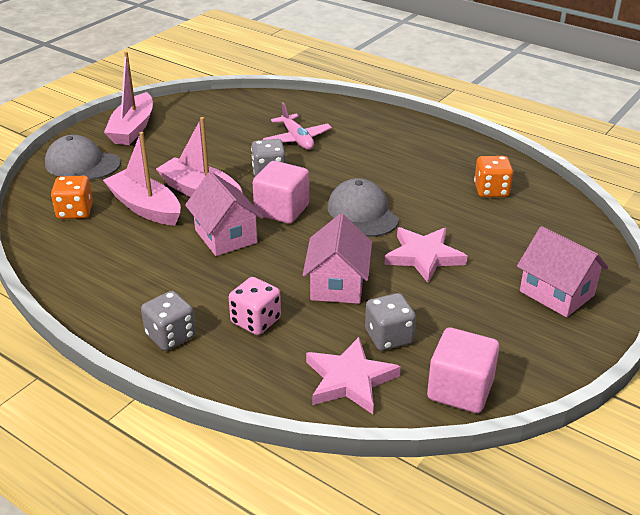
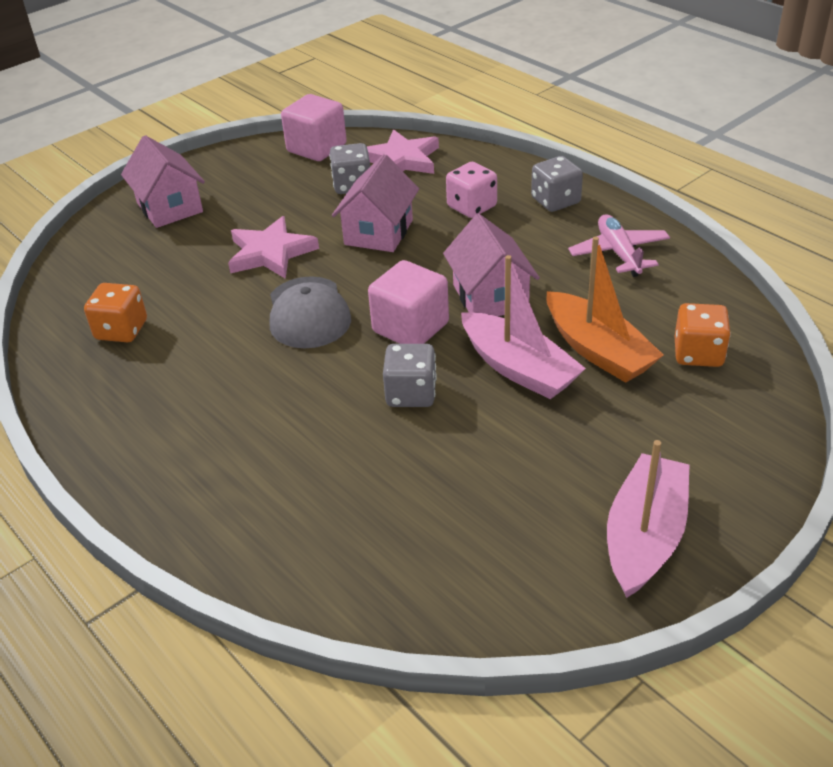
camera: 165 degrees left, 5 degrees up
grey cap [45,135,121,180] -> none
pink boat [103,132,181,225] -> orange boat [546,236,663,383]
pink plane [263,102,332,150] -> pink plane moved to [568,215,670,277]

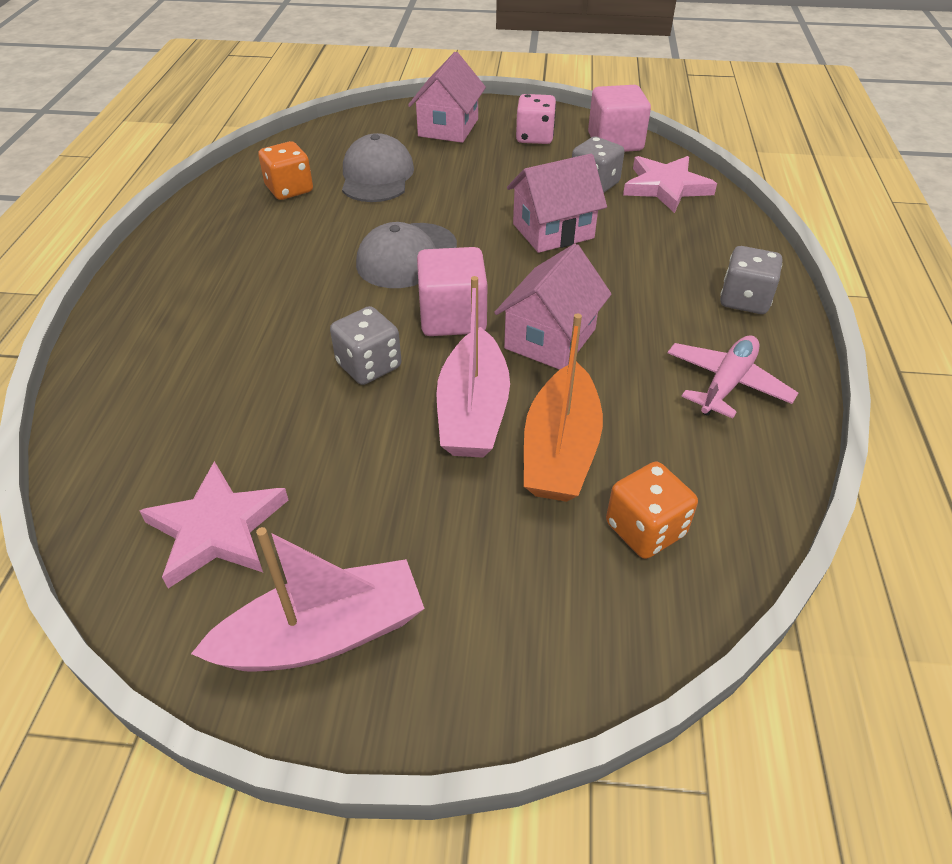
camera: 45 degrees right, 5 degrees up
pink star [228,216,319,279] -> pink star moved to [140,461,288,588]
pink dice [446,162,497,218] -> pink dice moved to [516,94,556,144]
none -> grey cap [342,133,414,202]

